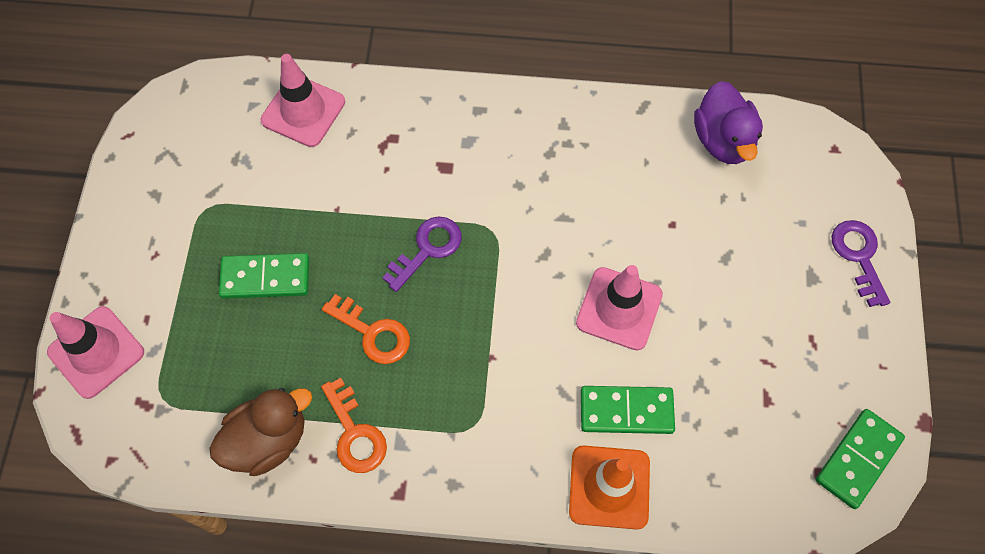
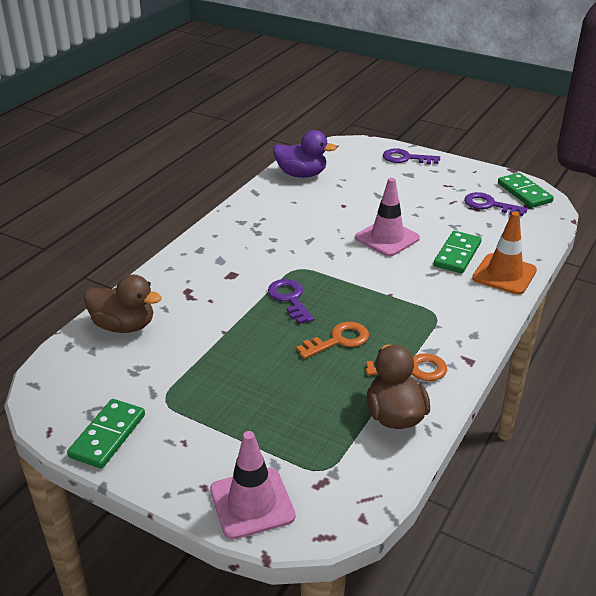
camera: 65 degrees left, 30 degrees down
green domino [219,253,309,299] -> green domino moved to [67,399,145,469]
pink traffic cone [261,54,345,147] -> brown duck [84,275,162,333]
none -> purple key [464,192,528,216]

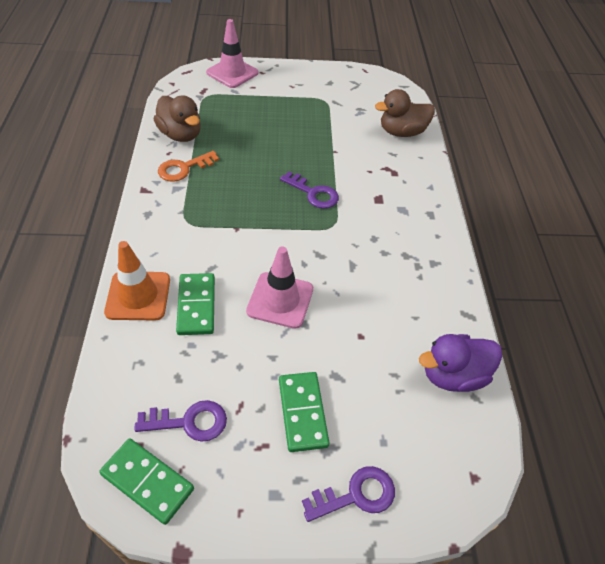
camera: 145 degrees right, 15 degrees up
green domino [67,399,145,469] -> green domino moved to [279,372,329,452]
orange key [296,322,369,359] -> none

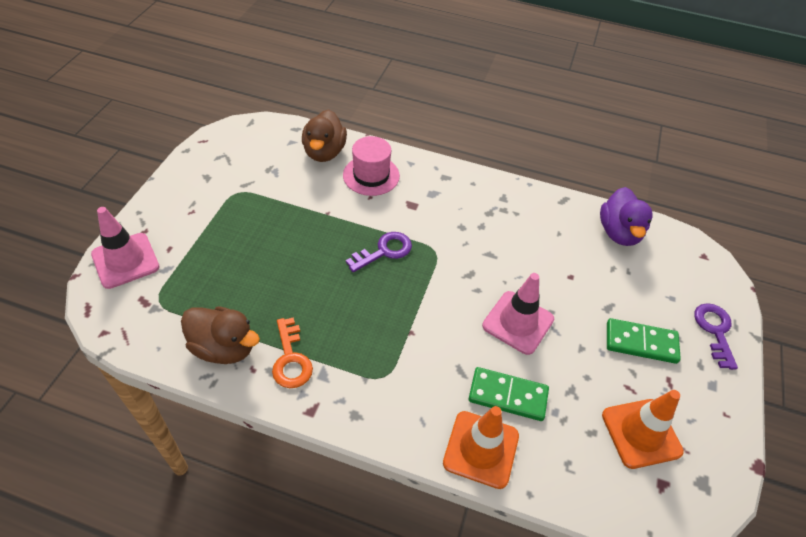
camera: 70 degrees left, 0 degrees up
green domino [99,439,194,525] -> none
purple key [134,400,227,442] -> orange traffic cone [602,390,684,469]
brown duck [154,95,201,142] -> brown duck turned 45 degrees clockwise [181,306,260,364]
none -> pink hat [343,136,400,196]

